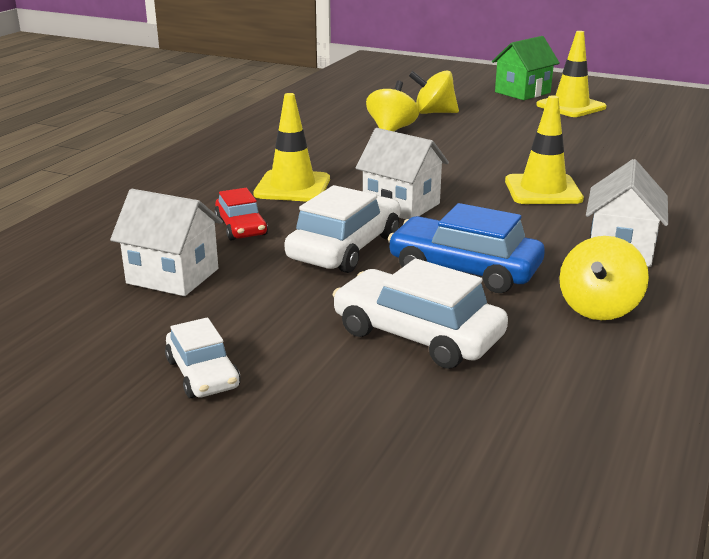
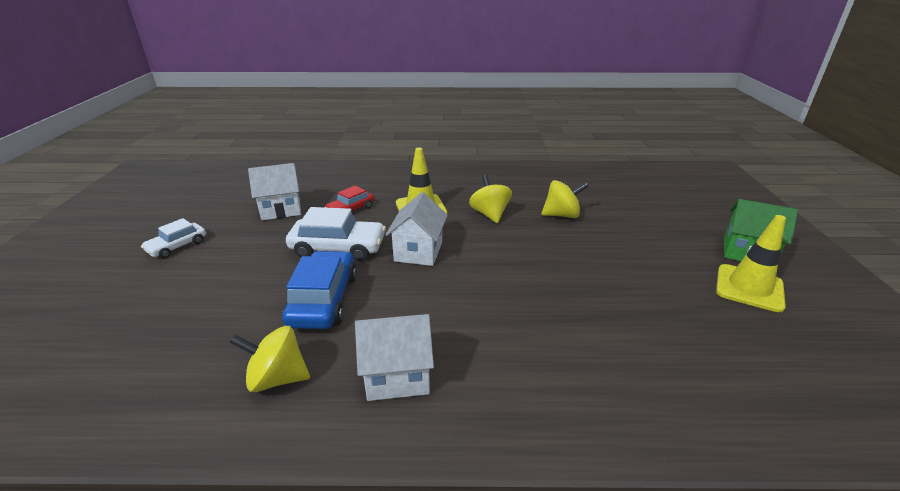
camera: 65 degrees right, 5 degrees up
white house [110,189,223,296] -> white house turned 75 degrees clockwise [248,163,301,220]
white car [332,258,508,369] -> none
yellow spinning top [409,70,459,114] -> yellow spinning top moved to [469,174,512,223]
yellow traffic cone [505,95,584,204] -> none

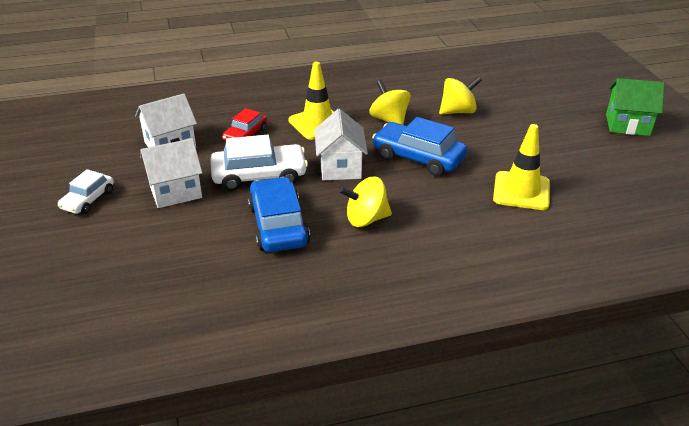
camera: 15 degrees left, 5 degrees up
yellow spinning top [229,326,310,392] -> yellow spinning top moved to [339,177,392,227]
white house [355,314,434,401] -> white house moved to [140,138,203,208]
yellow traffic cone [716,215,786,312] -> yellow traffic cone moved to [493,124,550,210]
none -> blue car [372,117,467,176]

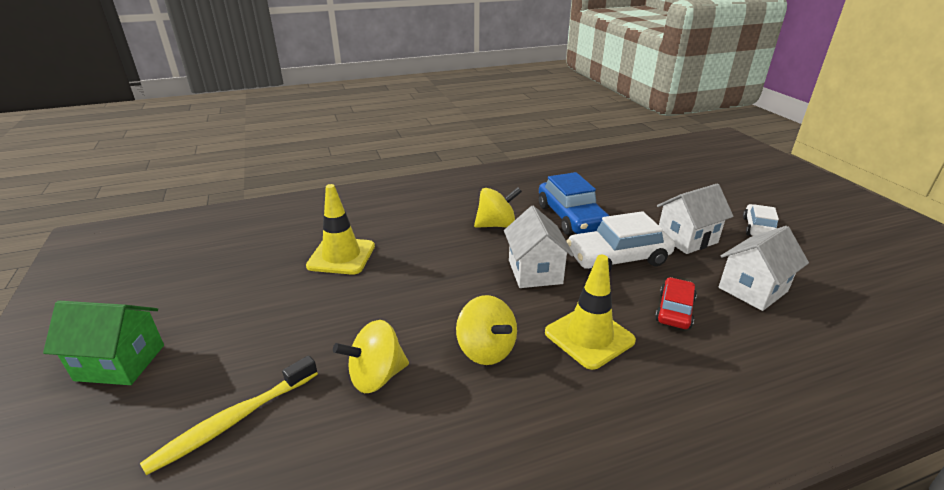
camera: 175 degrees right, 5 degrees down
blue car [372,117,467,176] -> none
none -> yellow toothbrush [140,356,318,475]

